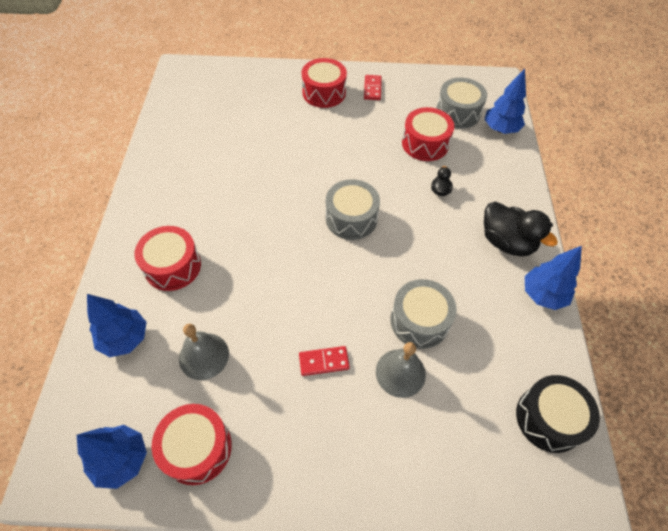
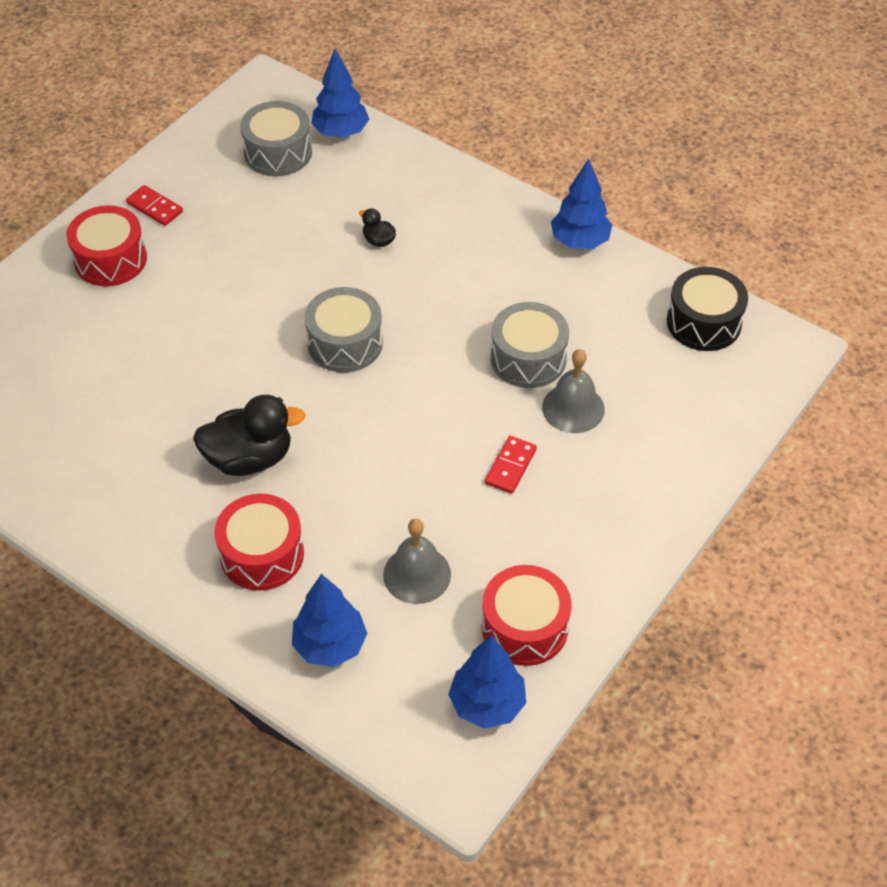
camera: 55 degrees left, 5 degrees down
red drum [402,107,454,161] -> none
black duck [484,201,558,256] -> black duck moved to [193,395,306,476]

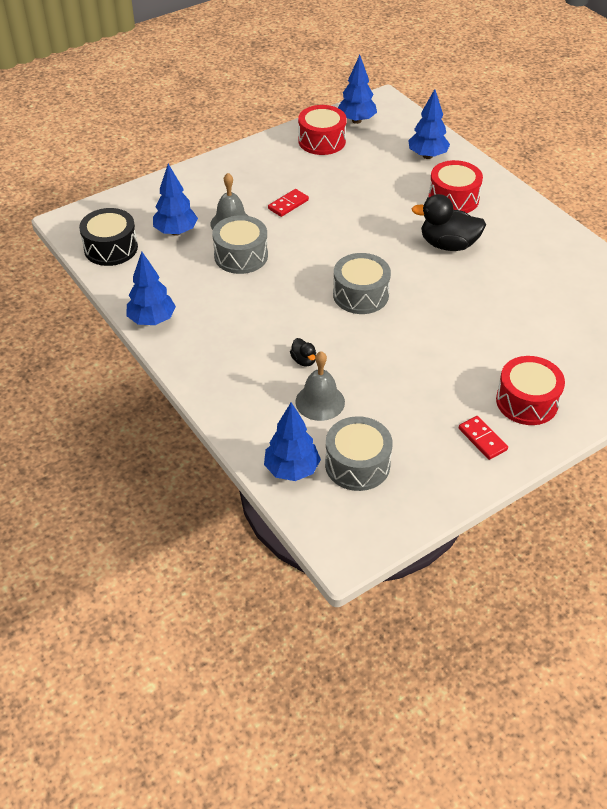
camera: 160 degrees left, 5 degrees down
grey bell [383,519,451,604] -> grey bell moved to [296,351,345,421]
none -> blue tree [153,164,198,236]

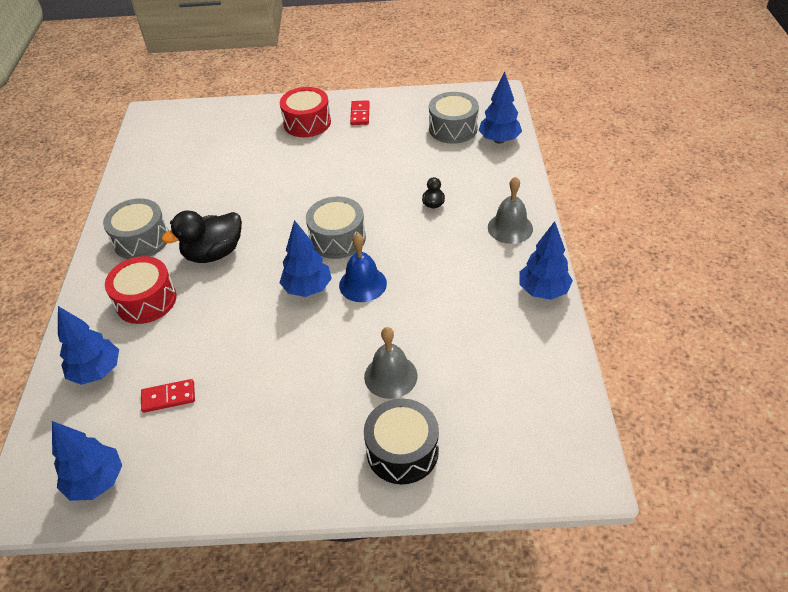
camera: 145 degrees left, 0 degrees up
black drum [79,208,138,266] -> black drum moved to [364,399,439,484]
blue tree [153,164,198,236] -> blue tree moved to [279,220,332,297]
grey drum [212,215,268,274] -> grey drum moved to [103,198,169,259]
red domino [268,189,309,217] -> red domino moved to [141,379,195,413]
grey bell [296,351,345,421] -> grey bell moved to [488,177,533,244]
red drum [298,105,347,155] -> none
black duck [412,194,486,251] -> black duck turned 105 degrees clockwise [162,210,242,263]
none -> blue bell [339,234,387,302]

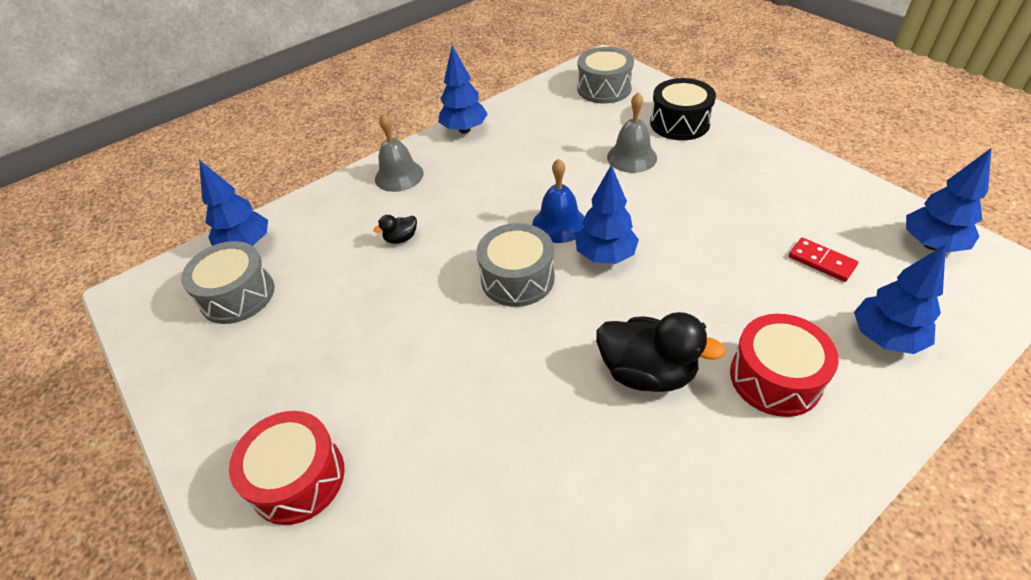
camera: 125 degrees left, 0 degrees up
grey drum [103,198,169,259] -> grey drum moved to [577,47,634,103]
red domino [350,100,370,125] -> none

